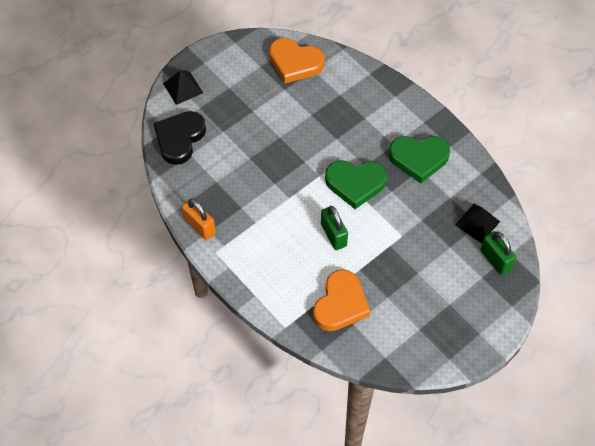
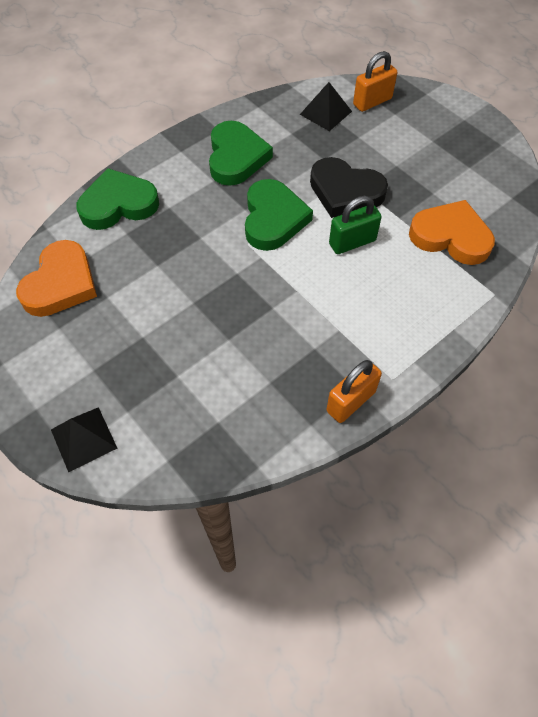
camera: 90 degrees left, 0 degrees up
black heart [154,111,206,165] -> black heart moved to [310,157,388,218]
green padlock [480,231,516,275] -> orange padlock [353,51,397,112]
none -> green heart [76,168,159,230]

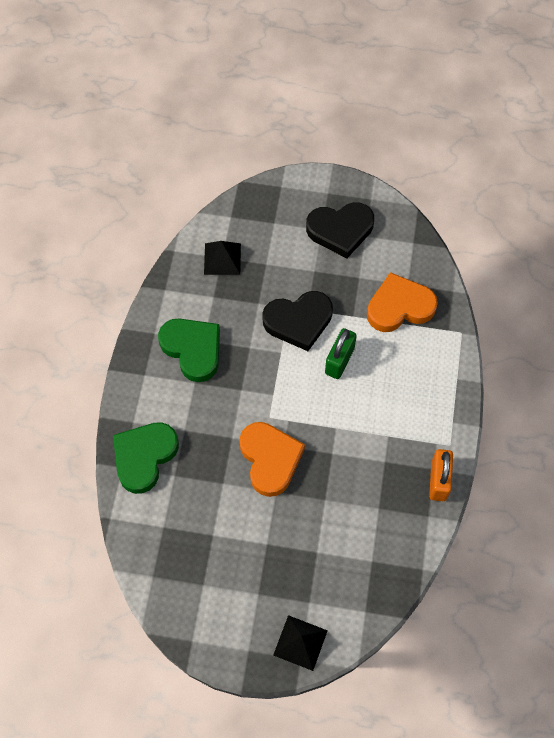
camera: 40 degrees left, 5 degrees up
orange heart [16,240,97,317] -> orange heart moved to [239,422,305,497]
green heart [245,179,313,251] -> none
orange padlock [353,51,397,112] -> none
none -> black heart [306,202,374,258]

